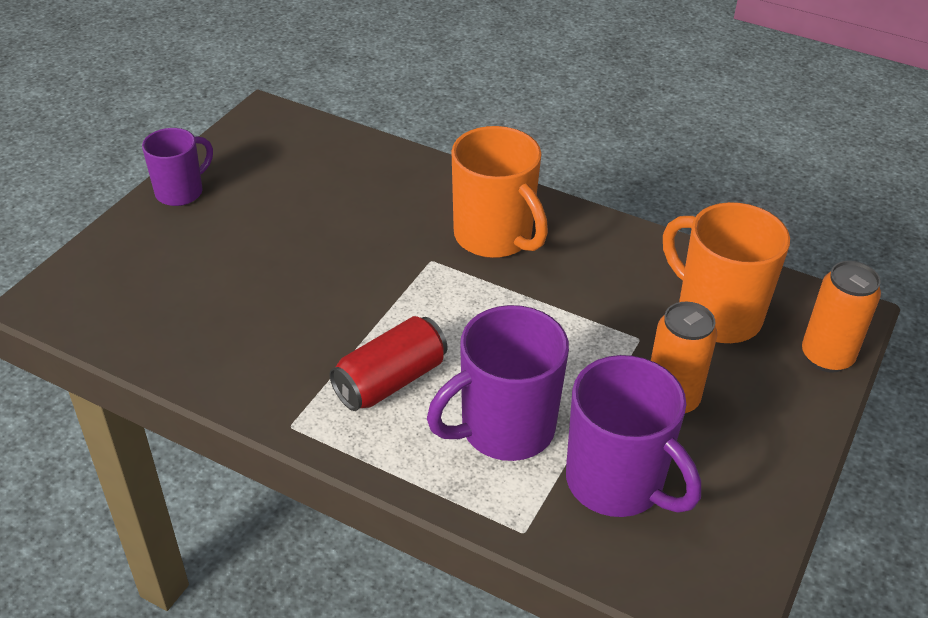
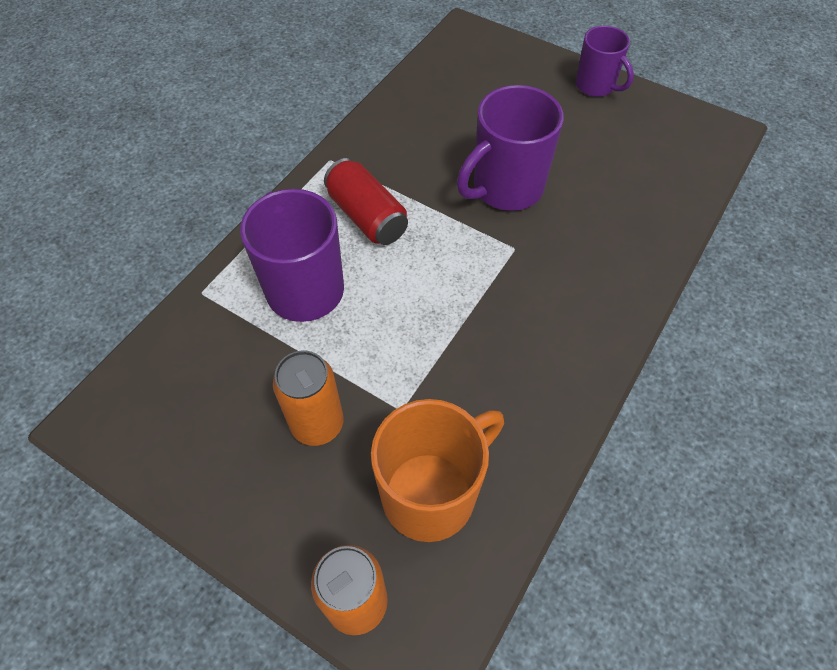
camera: 95 degrees right, 15 degrees up
orange mug [451,126,548,258] -> none
purple mug [566,355,701,517] -> purple mug moved to [457,85,564,211]

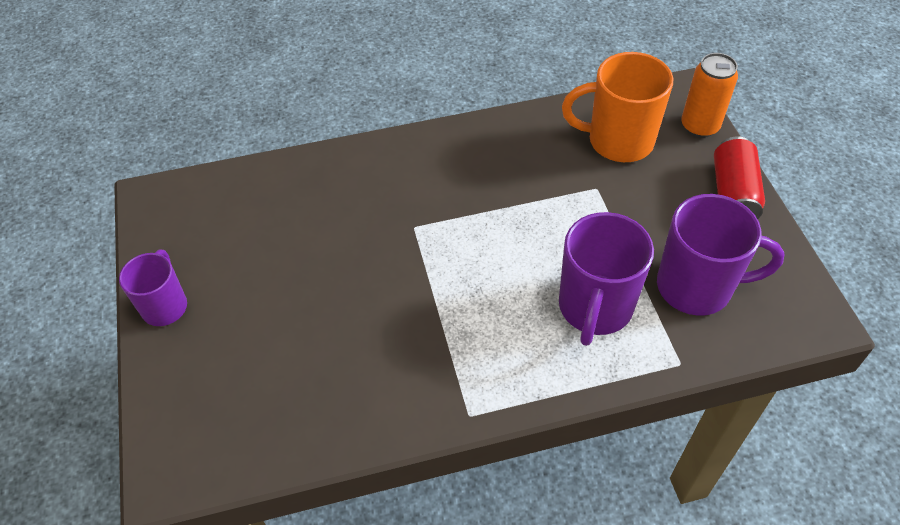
camera: 135 degrees left, 5 degrees down
orange can [273,350,344,446] -> none
red can [324,158,408,245] -> red can moved to [714,136,765,219]
purple mug [457,85,564,211] -> purple mug moved to [657,194,785,316]

